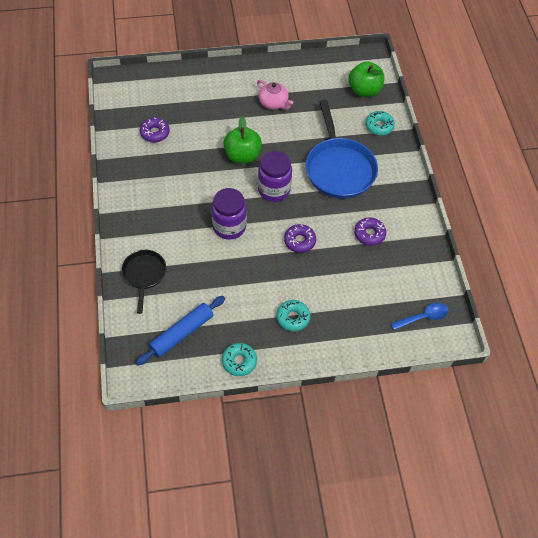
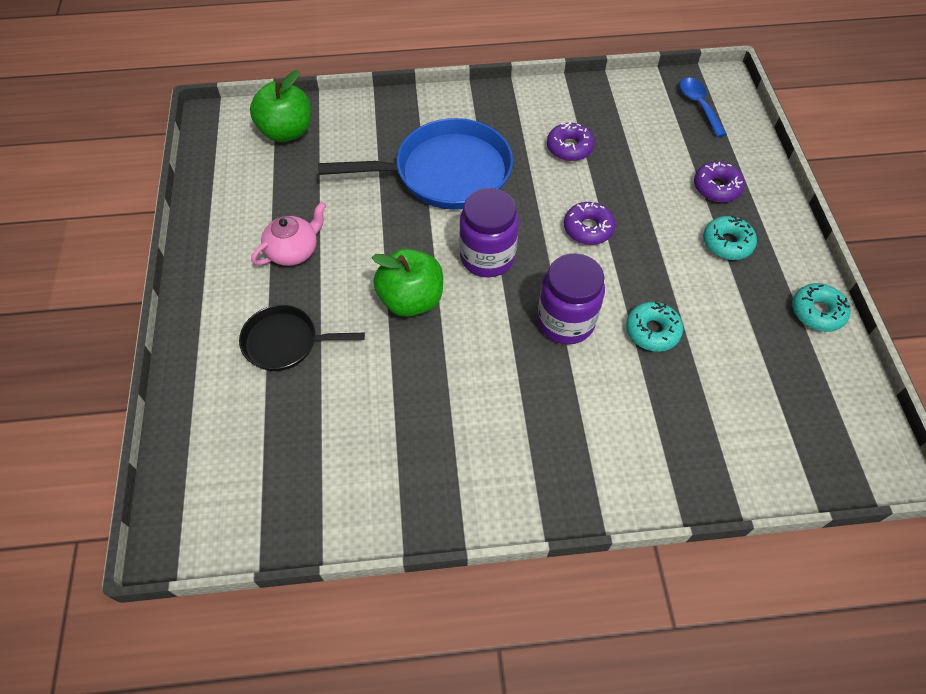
camera: 85 degrees left, 0 degrees up
black pan [122,250,166,314] -> black pan moved to [239,305,365,371]
blue rolling pin [136,296,225,366] -> none
purple donut [140,117,170,143] -> purple donut moved to [694,162,745,202]
turquoise donut [365,111,395,136] -> turquoise donut moved to [626,302,683,352]

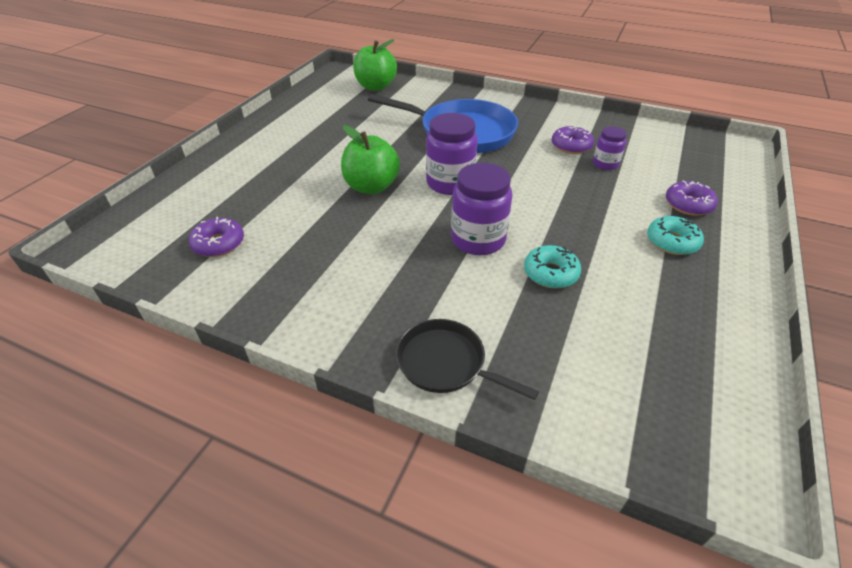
camera: 30 degrees right, 15 degrees down
black pan [239,305,365,371] -> black pan moved to [396,319,539,400]
pink teapot [251,202,326,266] -> none
purple donut [564,202,616,245] -> purple donut moved to [188,217,244,257]
blue spoon [680,78,727,137] -> none
turquoise donut [792,283,850,332] -> none
none -> purple jar [593,126,627,170]

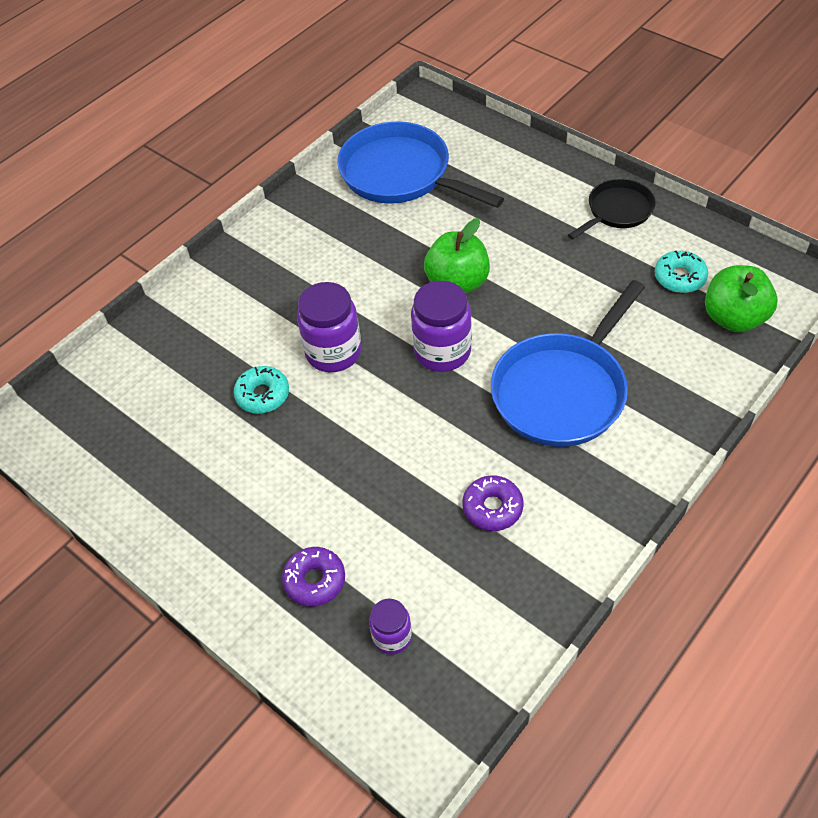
camera: 110 degrees right, 10 degrees up
purple donut [188,217,244,257] -> blue pan [337,122,504,208]
black pan [396,319,539,400] -> black pan moved to [568,179,656,240]
purple jar [593,126,627,170] -> purple jar moved to [369,599,412,655]
turquoise donut [647,216,704,255] -> turquoise donut moved to [654,251,708,293]

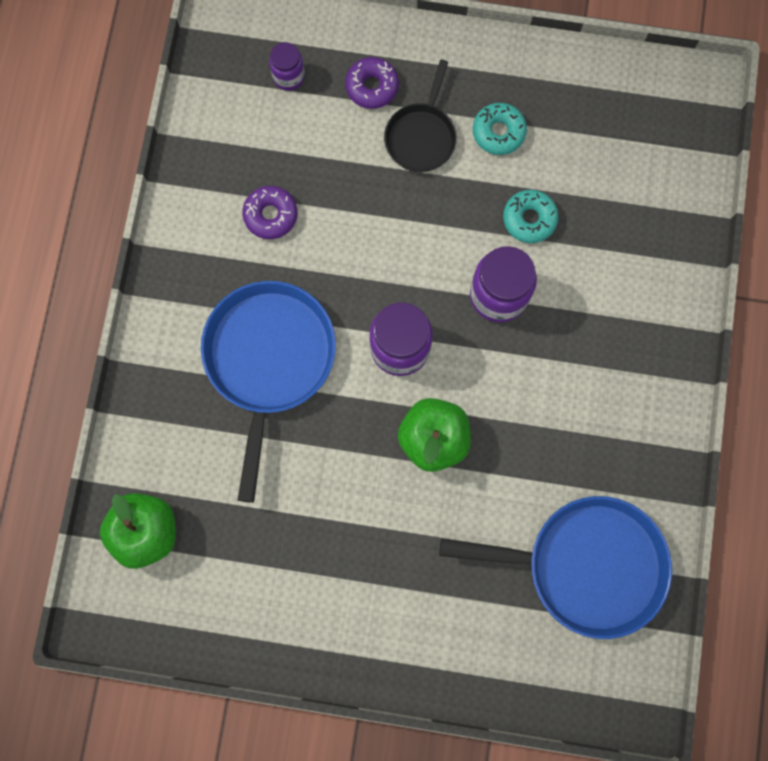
camera: 145 degrees right, 25 degrees up
black pan [568,179,656,240] -> black pan moved to [384,60,457,172]
turquoise donut [654,251,708,293] -> turquoise donut moved to [473,103,527,155]

